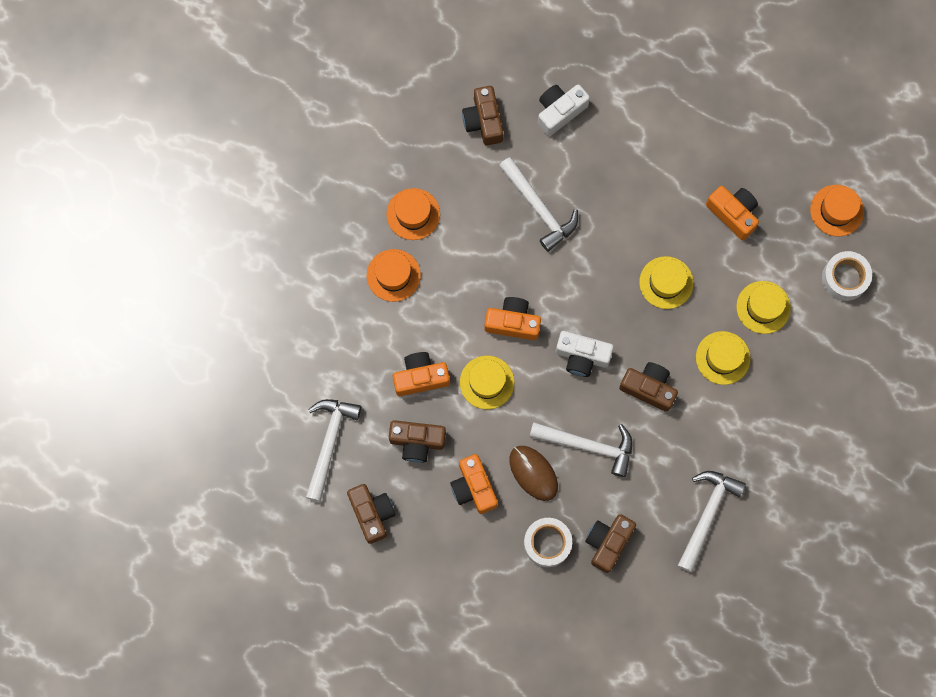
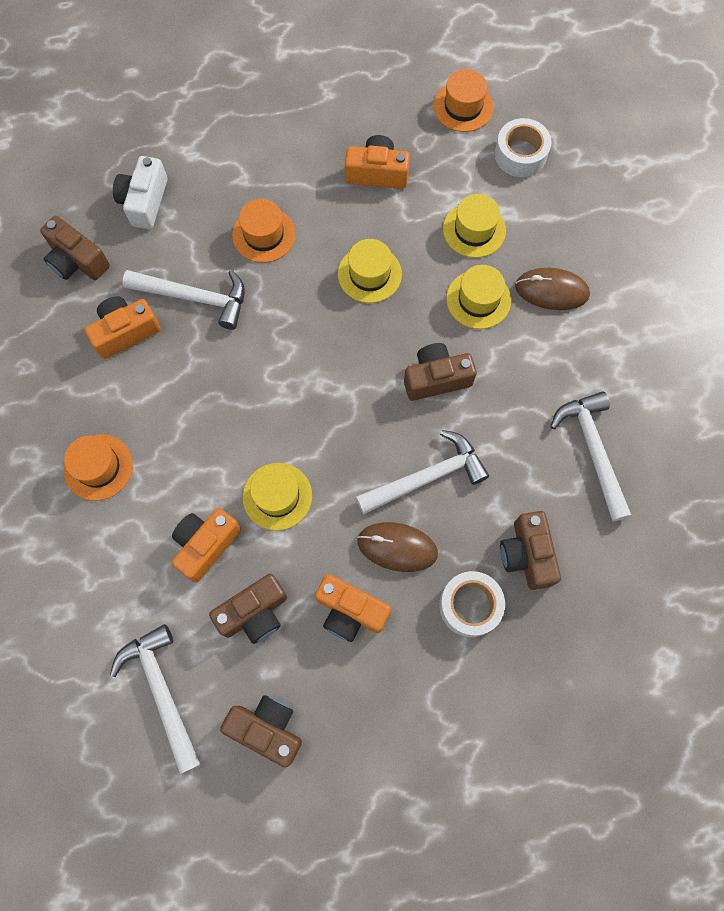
camera: 40 degrees left, 5 degrees down
orange hat [386,188,440,240] -> orange hat moved to [232,199,296,263]
orange camera [484,297,541,340] -> orange camera moved to [85,296,161,359]
white camera [556,331,614,377] -> none
none -> brown mouse [515,268,590,310]

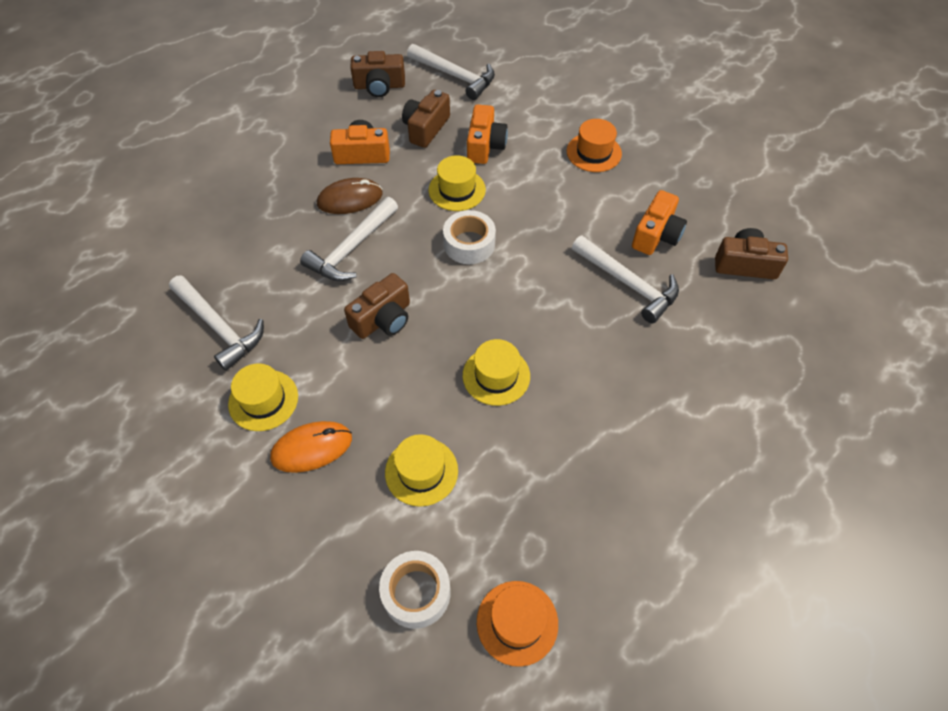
camera: 150 degrees right, 15 degrees down
white camera [113,156,167,229] -> none
white hammer [123,270,245,330] -> white hammer turned 120 degrees counterclockwise [572,235,679,323]
orange hat [232,199,296,263] -> none
orange camera [345,135,410,189] -> none
white tape [439,571,505,637] -> white tape moved to [443,210,496,264]
yellow hat [446,265,511,329] -> yellow hat moved to [228,363,298,431]
brown camera [500,511,561,590] -> none
brown mouse [515,268,590,310] -> orange mouse [270,421,352,473]

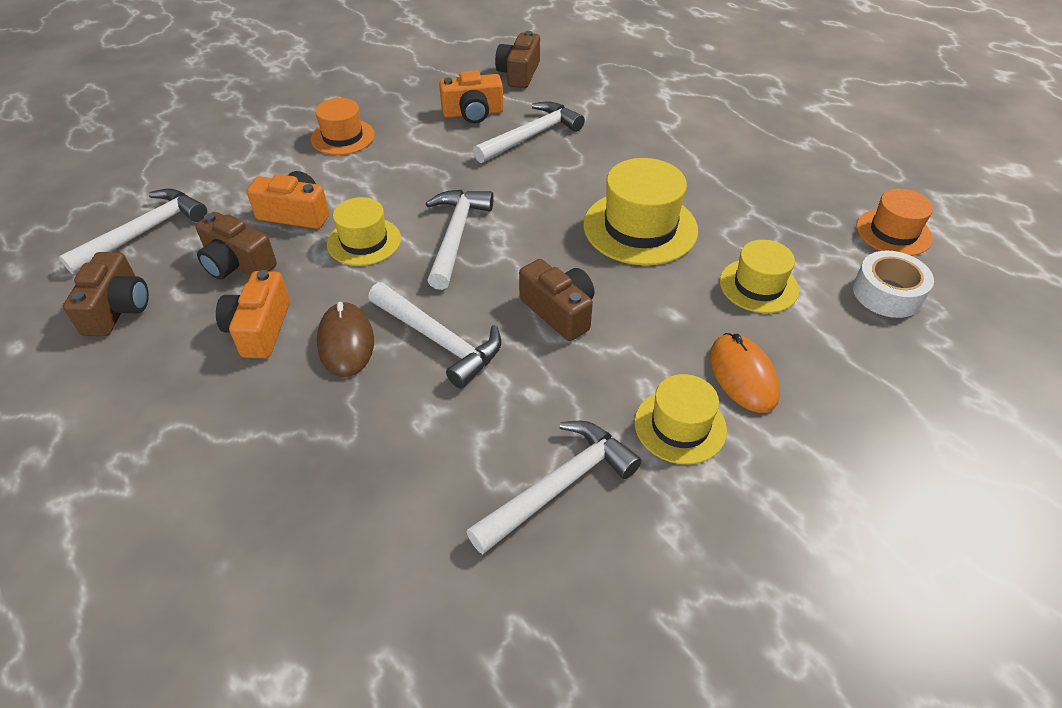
camera: 85 degrees left, 10 degrees down
white tape [443,210,496,264] -> white hammer [426,190,493,290]
yellow hat [463,339,530,406] -> yellow hat [583,158,698,266], size x1.58
orange camera [632,190,687,255] -> orange camera turned 135 degrees clockwise [439,70,503,123]

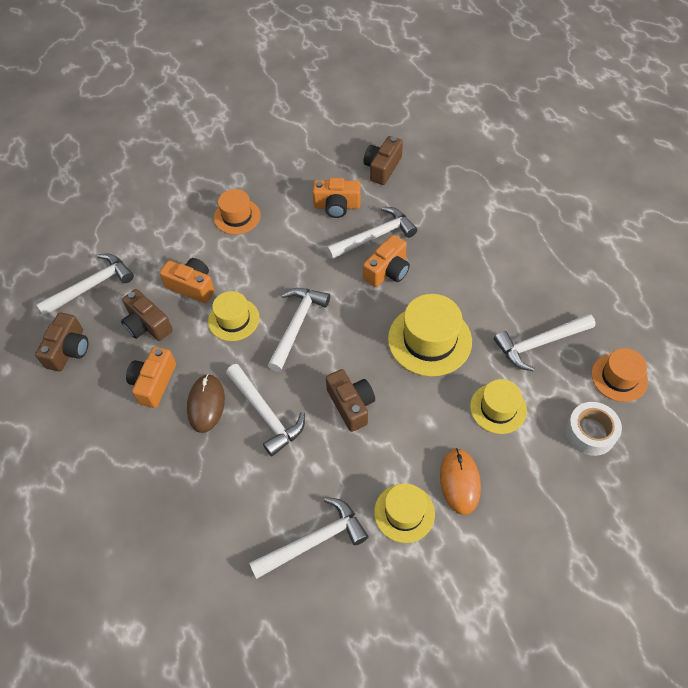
camera: 15 degrees right, 10 degrees up
none -> orange camera [363,235,410,287]
none -> white hammer [494,314,596,371]

